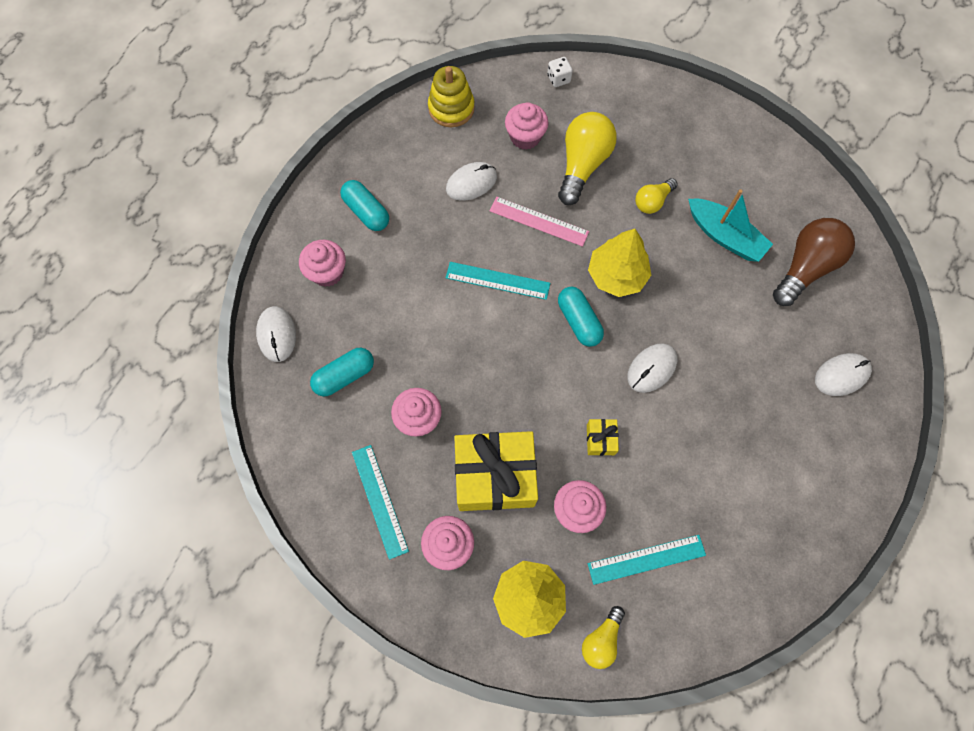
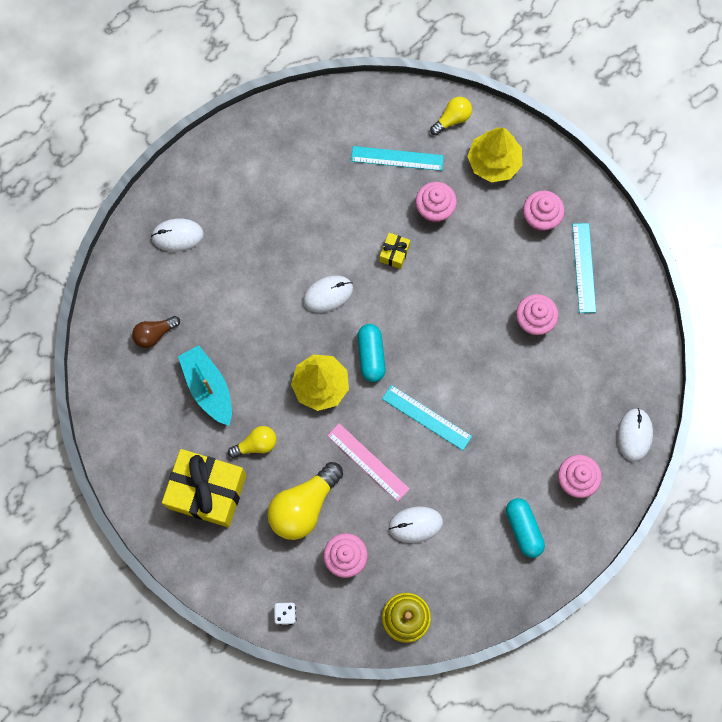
camera: 160 degrees left, 5 degrees up
turquoise capsule [310,348,374,397] -> none
yellow gift [454,431,538,511] -> yellow gift moved to [162,449,247,527]
brown light bulb [773,218,855,306] -> brown light bulb [132,316,180,348], size x0.55

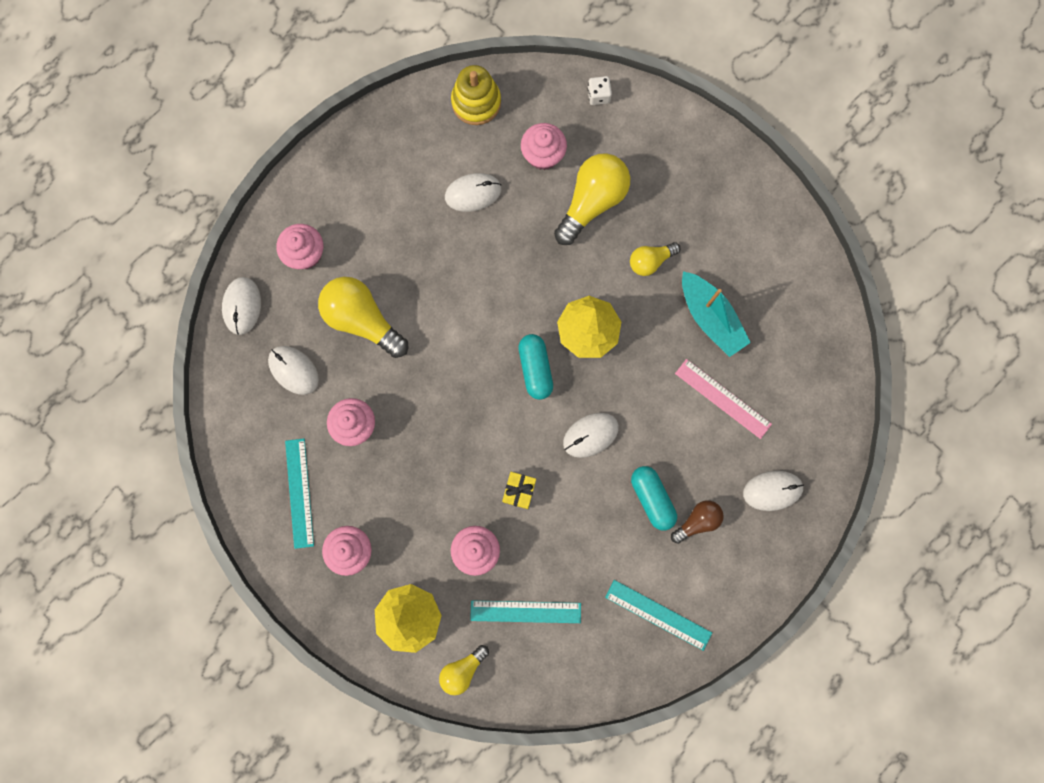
camera: 175 degrees right, 5 degrees up
brown light bulb [132,316,180,348] -> brown light bulb moved to [671,501,724,544]
yellow gift [162,449,247,527] -> none
pink ruler [327,423,410,502] -> pink ruler moved to [675,359,772,439]
turquoise ruler [382,385,472,450] -> turquoise ruler moved to [605,580,712,651]
turquoise capsule [506,498,545,558] -> turquoise capsule moved to [631,466,677,531]
none -> white mouse [268,346,319,395]
none -> yellow light bulb [318,277,408,358]

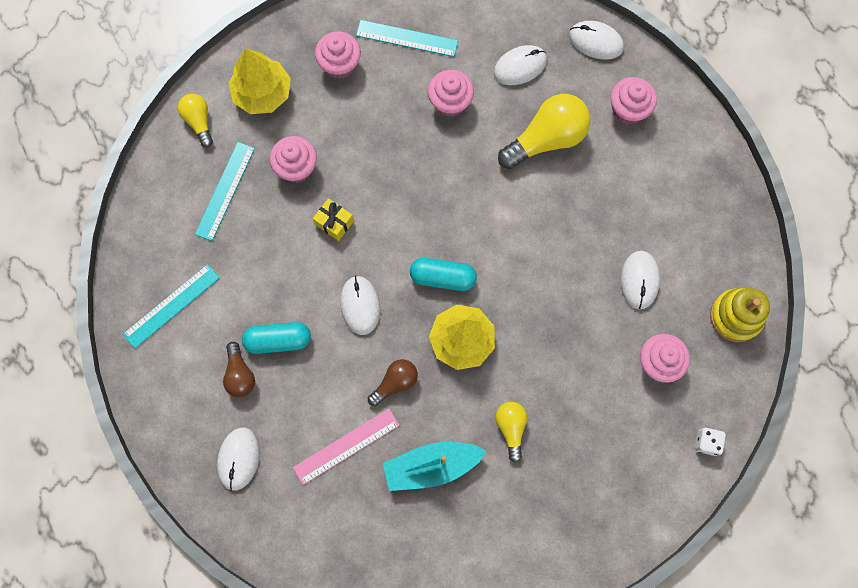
camera: 110 degrees right, 5 degrees down
yellow light bulb [554,153,630,245] -> none
none -> brown light bulb [368,359,418,406]

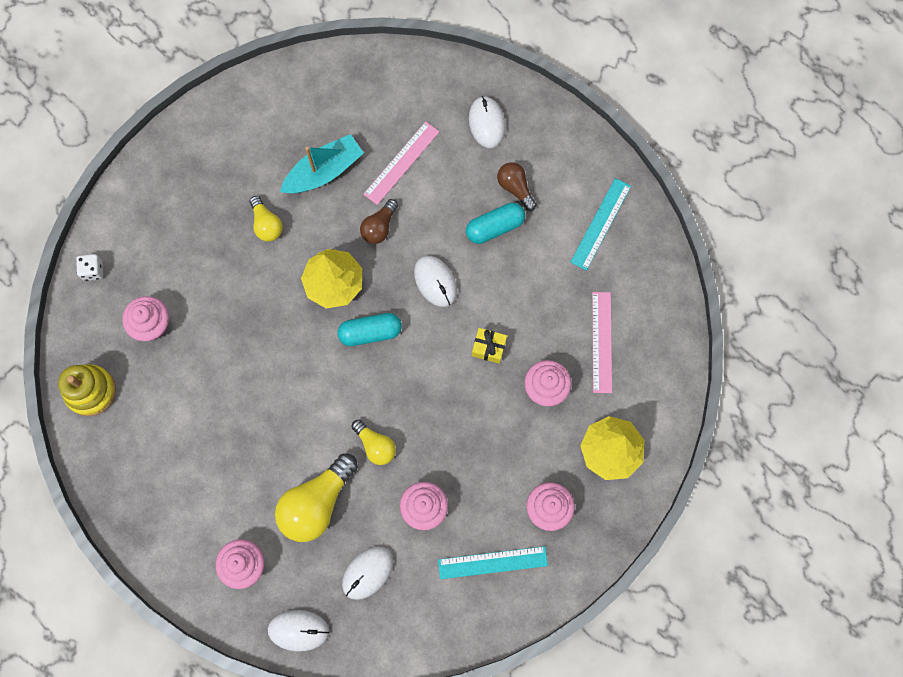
camera: 160 degrees right, 0 degrees up
yellow light bulb [178,94,213,147] -> yellow light bulb moved to [351,420,396,465]
turquoise ruler [195,142,255,241] -> pink ruler [592,292,612,393]
white mouse [620,251,660,309] -> none

